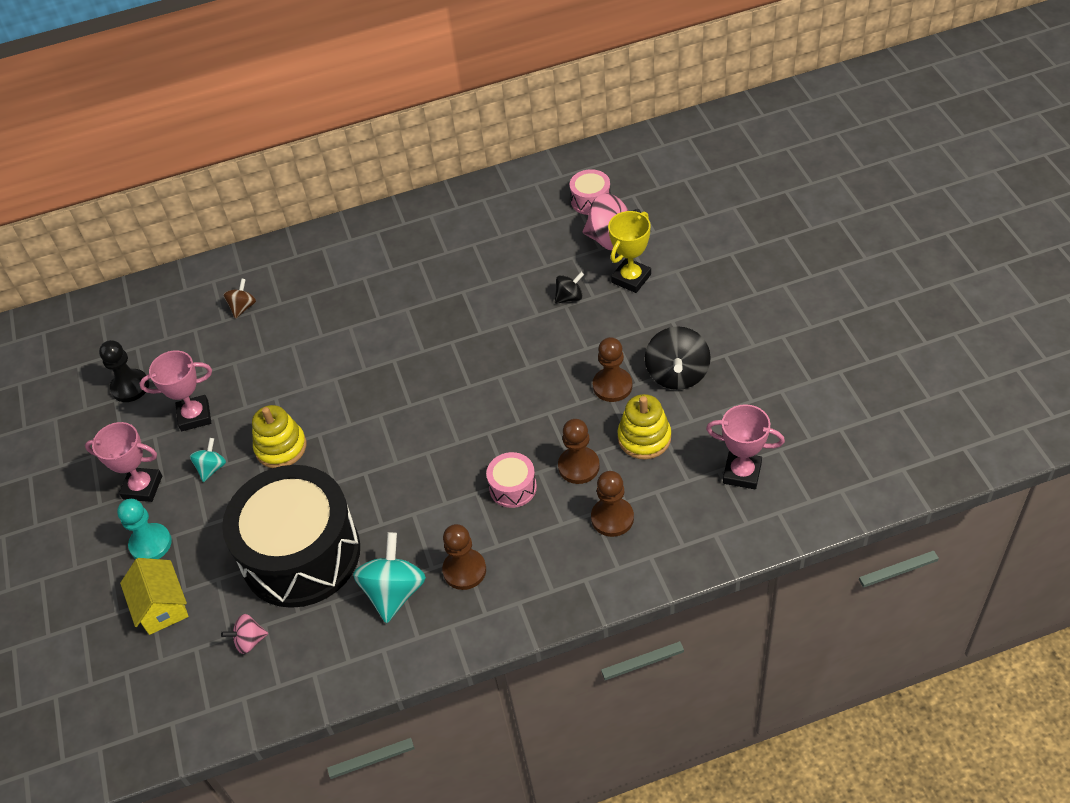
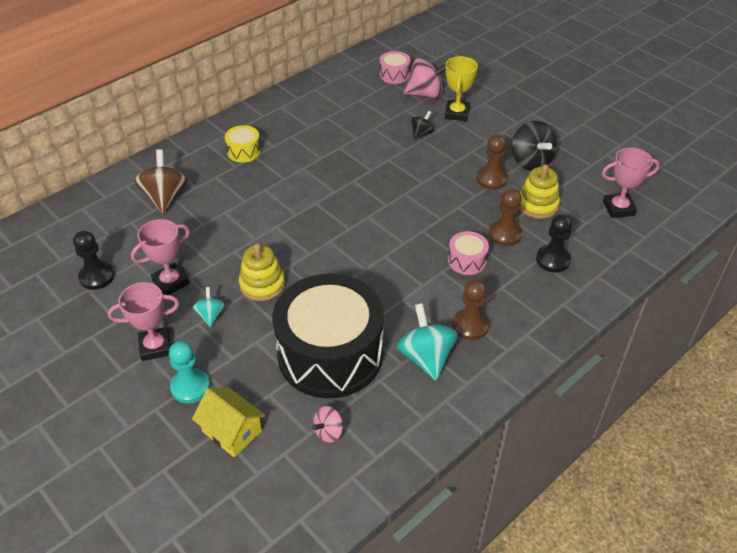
camera: 30 degrees left, 5 degrees down
brown spinning top [223,278,256,319] -> brown spinning top [134,149,188,214], size x1.84
brown pawn [591,471,634,537] -> black pawn [536,214,572,273]
none -> yellow drum [225,125,261,162]

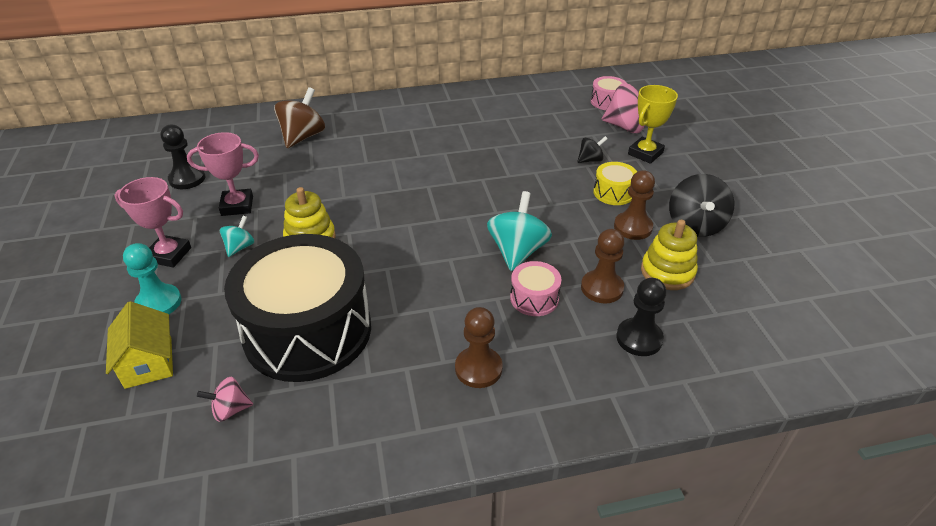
camera: 30 degrees right, 5 degrees down
yellow drum [225,125,261,162] -> yellow drum moved to [593,162,637,205]
turquoise spinning top [397,303,458,381] -> turquoise spinning top moved to [487,191,552,271]
pink trophy [602,147,660,218] -> none

